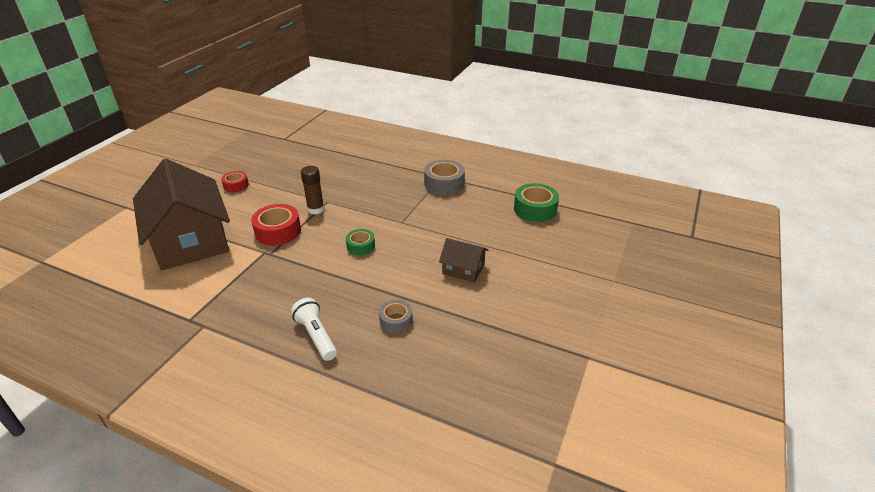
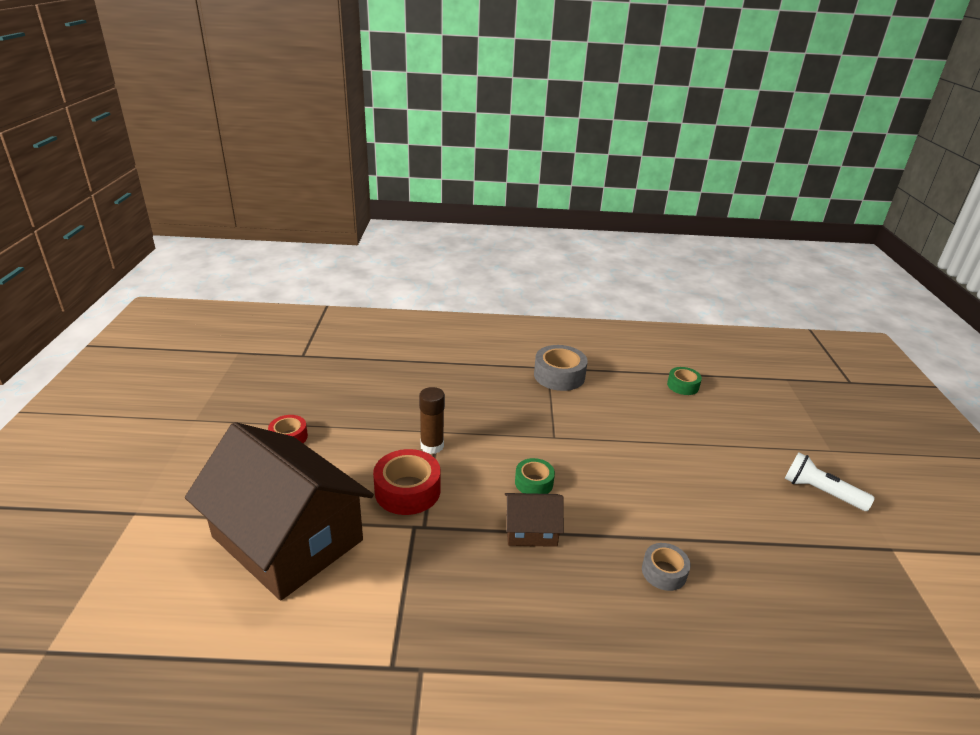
camera: 25 degrees left, 5 degrees down
white flashlight [291,298,337,361] -> white flashlight moved to [785,452,875,511]
brown house [439,238,488,283] -> brown house moved to [505,493,564,547]
green tape [514,183,559,222] -> green tape [667,367,702,395], size x0.60

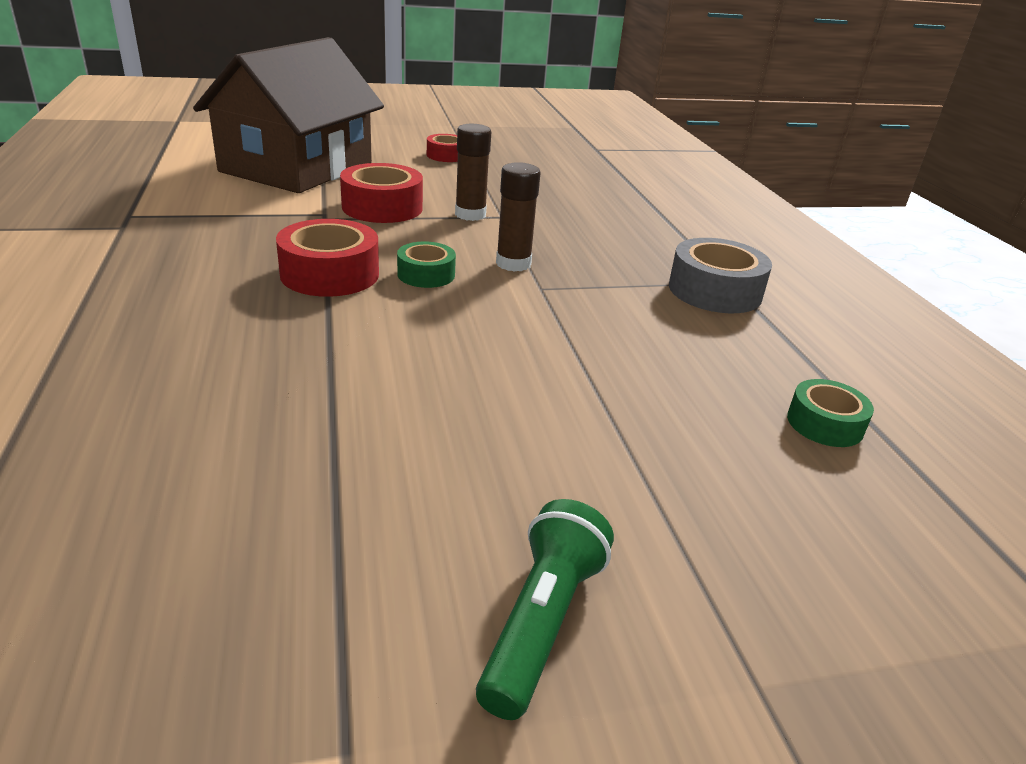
camera: 75 degrees right, 0 degrees up
brown house [505,493,564,547] -> red tape [276,219,379,297]
grey tape [642,543,691,591] -> none
white flashlight [785,452,875,511] -> green flashlight [476,499,614,720]
none -> brown glue stick [496,162,541,272]

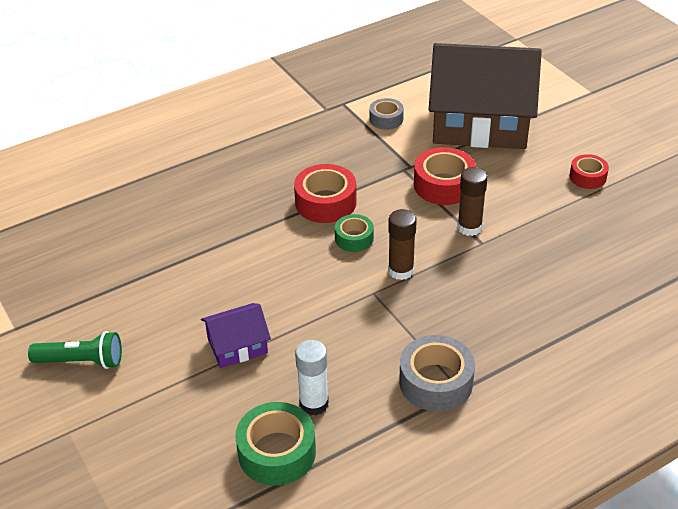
camera: 75 degrees right, 10 degrees up
green tape [787,379,874,447] -> green tape [235,402,316,486], size x1.65
none -> purple house [201,303,271,368]
none -> white glue stick [295,340,329,416]
none -> grey tape [370,98,404,130]

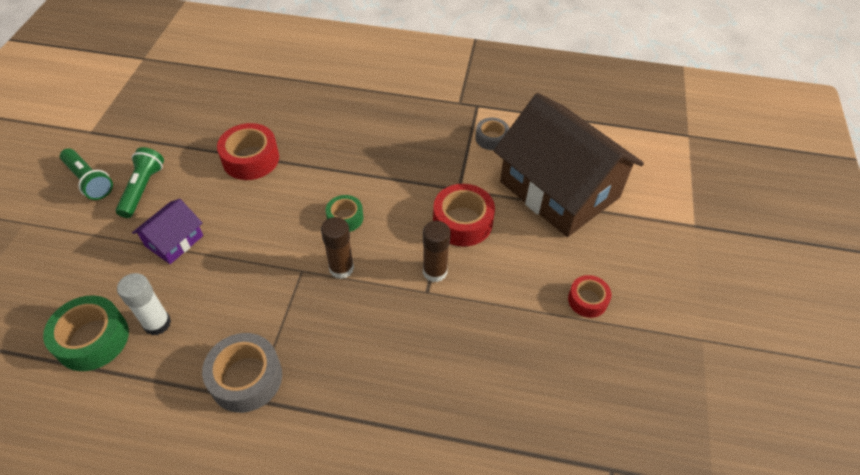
camera: 40 degrees right, 10 degrees up
purple house [201,303,271,368] -> purple house turned 75 degrees counterclockwise [132,199,203,264]
red tape [294,164,357,223] -> red tape moved to [217,123,279,180]
none -> green flashlight [116,147,164,218]

